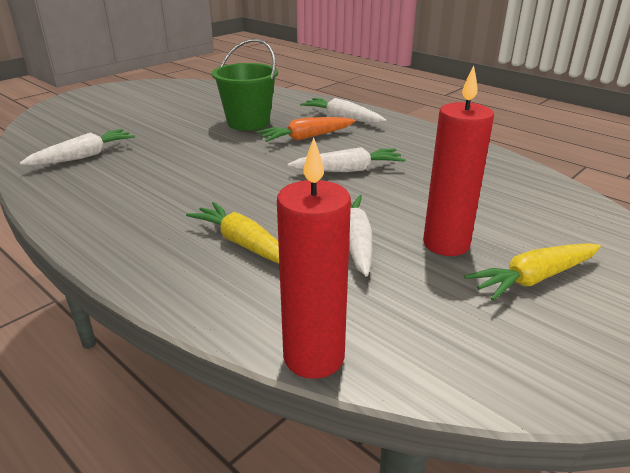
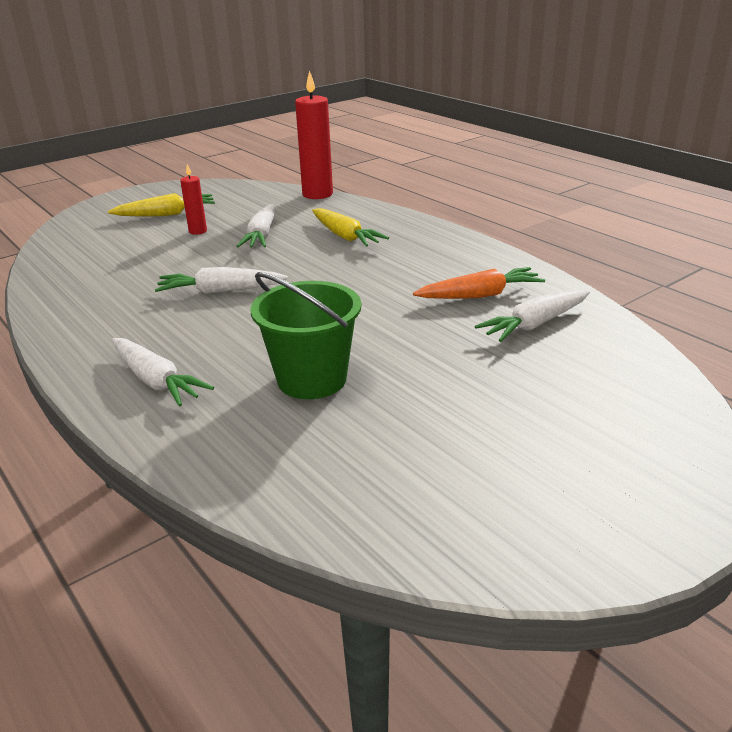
camera: 170 degrees left, 0 degrees up
orange carrot [257,117,356,142] -> orange carrot moved to [413,267,545,299]
red candle [423,66,494,256] -> red candle [180,164,207,235], size x0.53

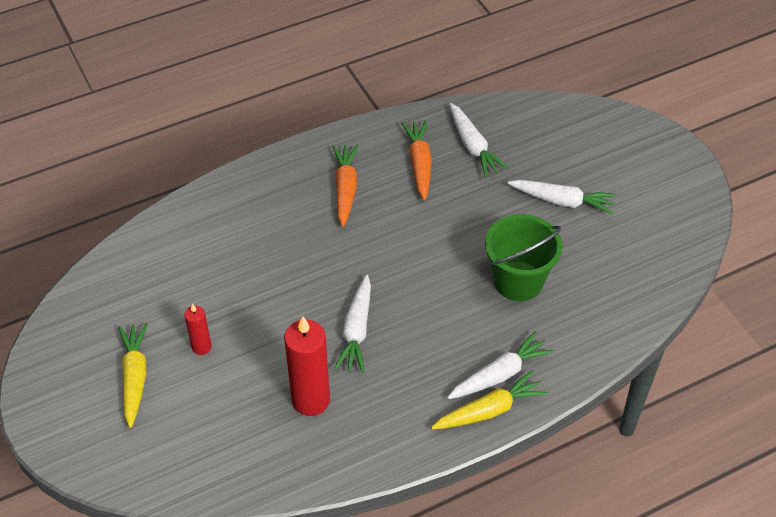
camera: 80 degrees left, 20 degrees up
white carrot [237,204,276,247] -> white carrot moved to [507,180,616,215]
red candle [295,70,333,199] -> red candle moved to [284,317,330,416]
yellow carrot [312,208,389,247] -> yellow carrot moved to [431,370,548,430]
none -> orange carrot [332,145,359,227]

